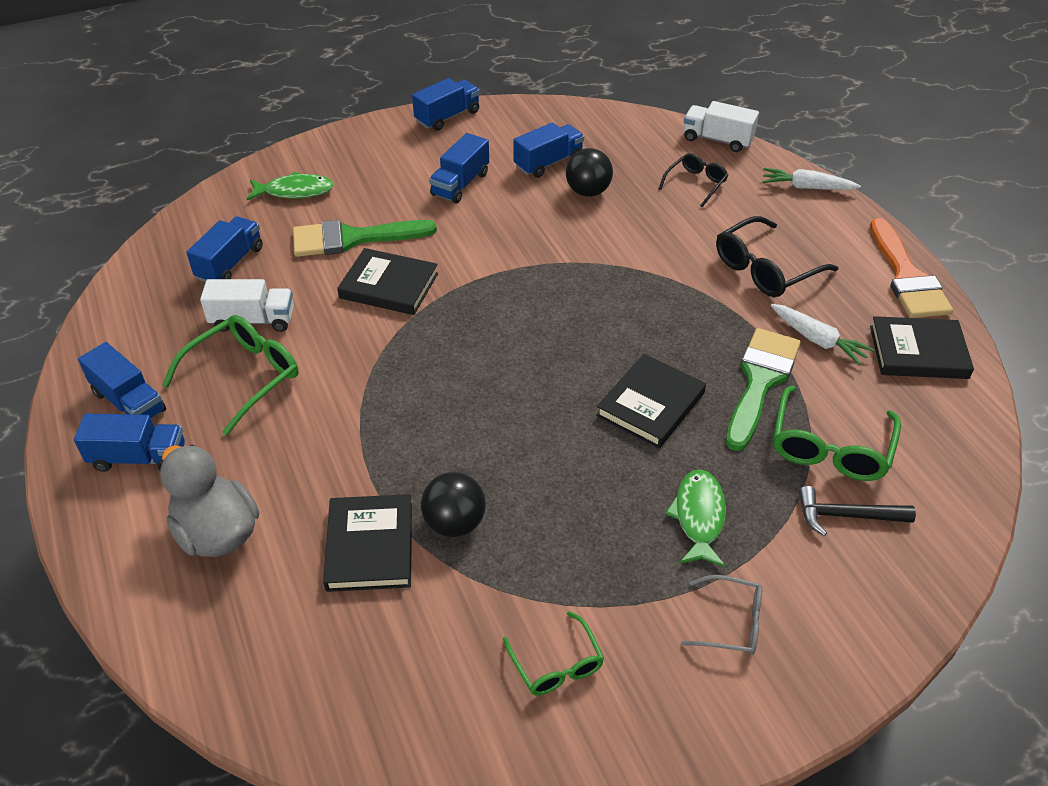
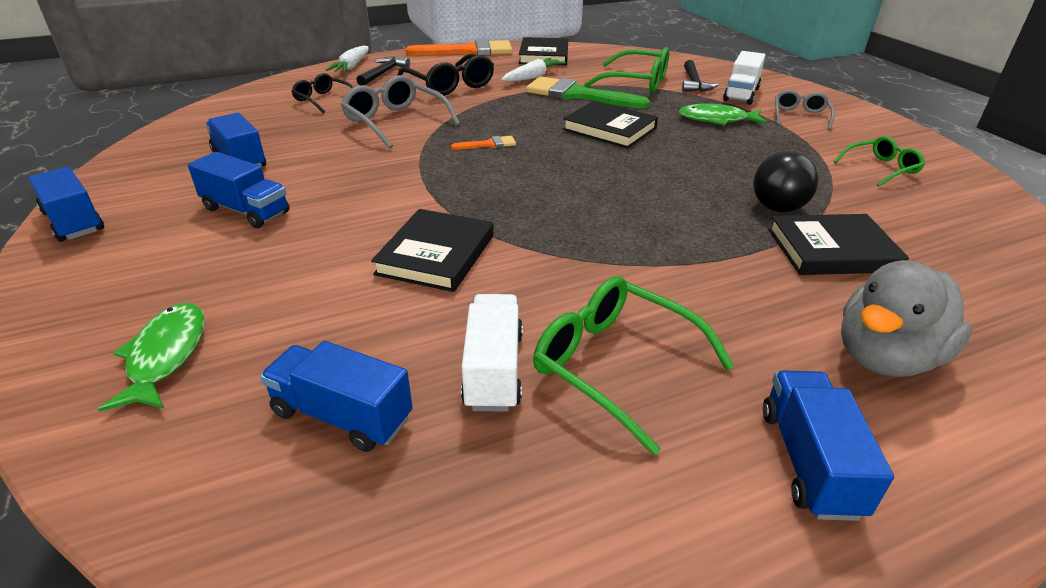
camera: 90 degrees left, 10 degrees down
blue truck [78,342,166,419] -> none
green brush [293,220,437,257] -> none
black ball [566,148,613,197] -> none
white truck [684,101,759,152] -> white truck moved to [723,51,765,105]
none -> grey glasses [341,75,460,149]
none -> black hammer [356,56,410,85]
none -> orange brush [451,136,516,150]

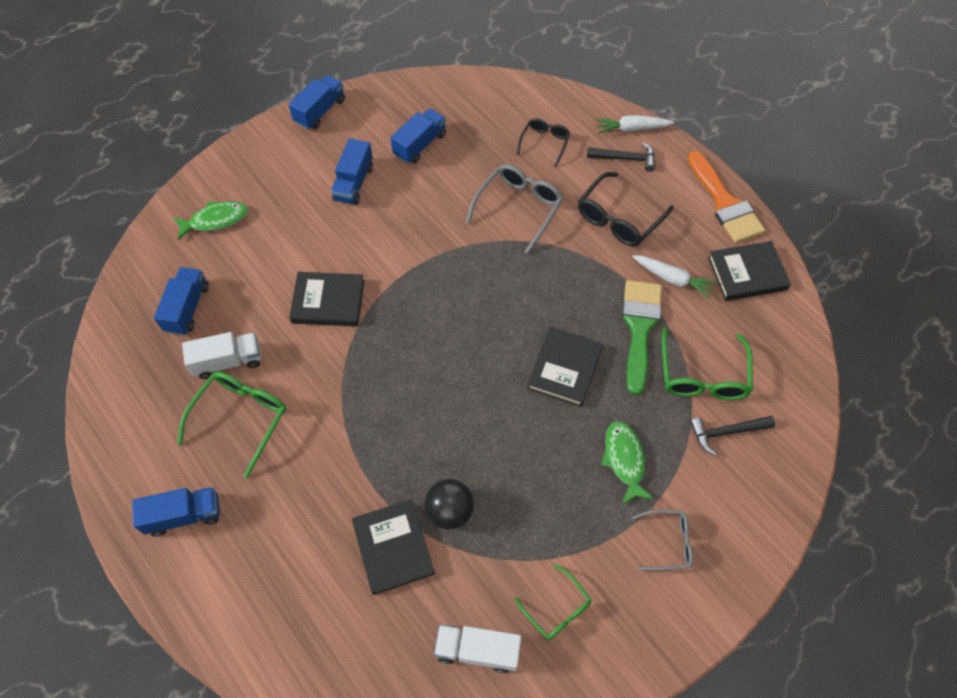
camera: 75 degrees right, 25 degrees up
orange brush [451,136,516,150] -> none
white truck [723,51,765,105] -> white truck moved to [434,625,521,673]
grey duck [841,260,973,377] -> none

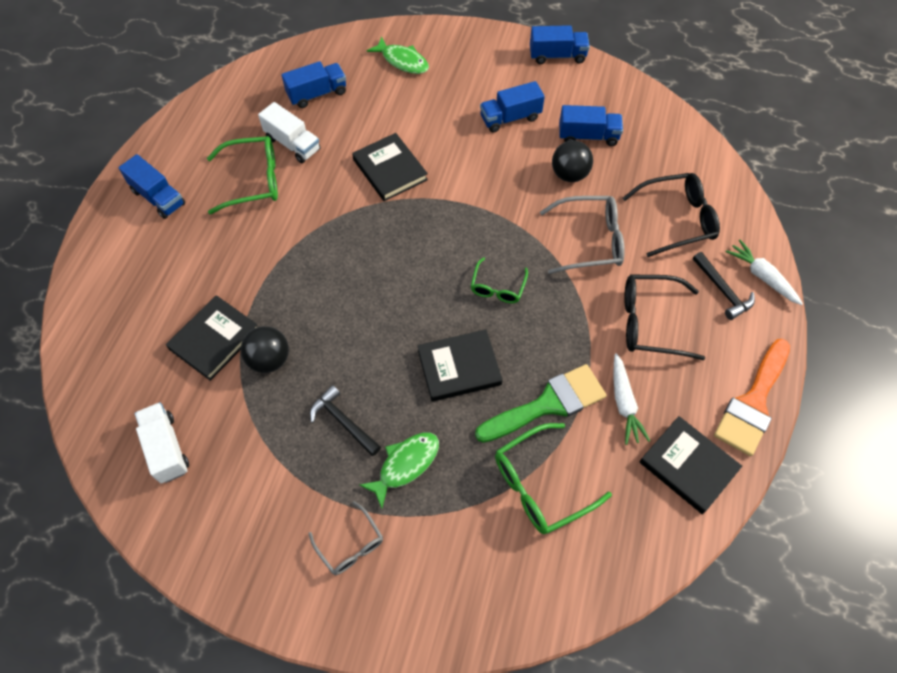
camera: 55 degrees right, 0 degrees up
green glasses [514,565,591,640] -> green glasses moved to [471,257,528,303]
black glasses [517,118,570,167] -> black glasses [623,173,720,257], size x1.64
black hammer [690,416,775,455] -> black hammer moved to [310,385,381,456]
none -> black ball [552,140,593,182]

